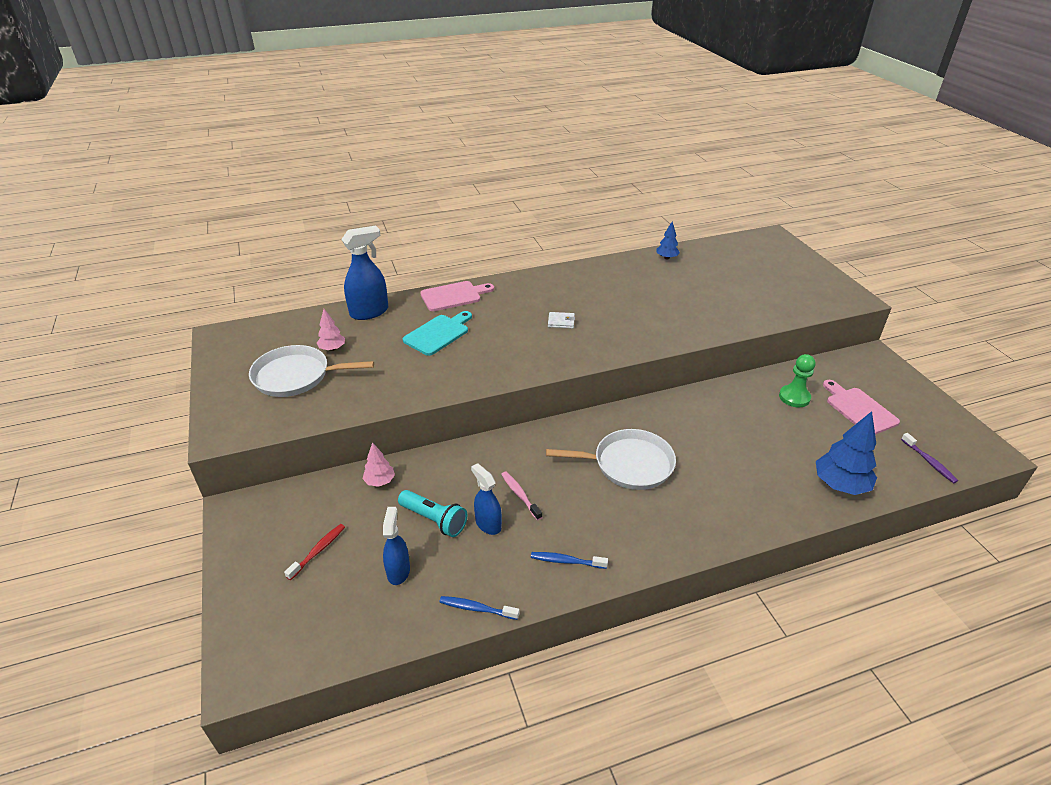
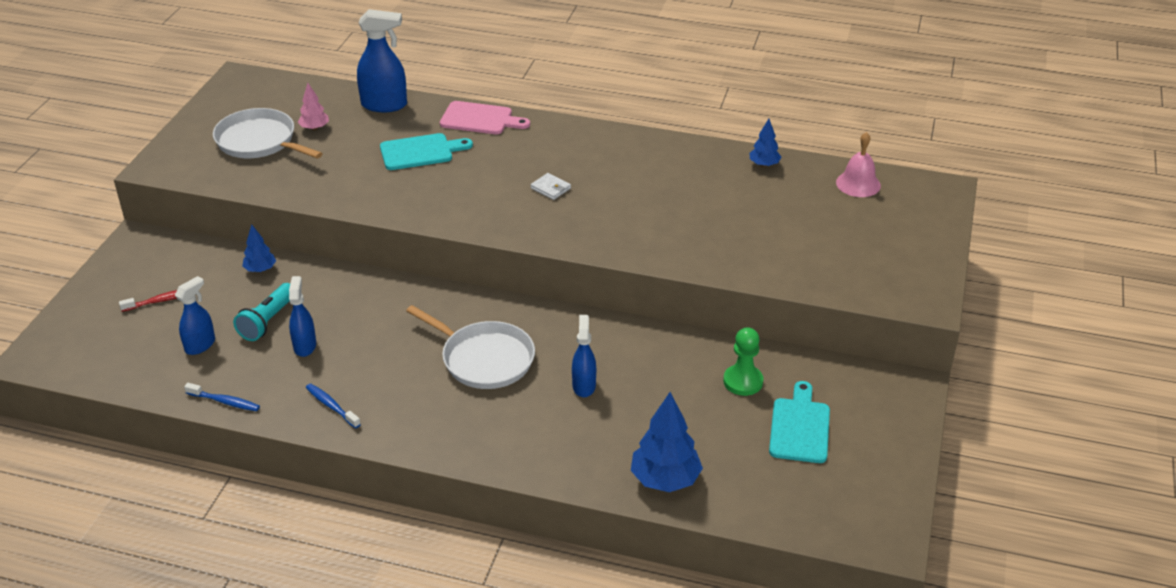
camera: 35 degrees right, 0 degrees up
pink tree [363,442,395,487] -> blue tree [242,224,276,272]
turquoise flashlight [398,490,467,537] -> turquoise flashlight turned 45 degrees clockwise [233,283,290,341]
blue toothbrush [439,596,519,620] -> blue toothbrush turned 150 degrees clockwise [184,383,260,411]
pink toothbrush [501,471,542,520] -> none
pink cutting board [823,380,900,435] -> turquoise cutting board [769,381,830,463]
purple toothbrush [901,433,958,483] -> none
none -> blue spray bottle [572,315,596,397]
none -> pink bell [836,132,881,197]

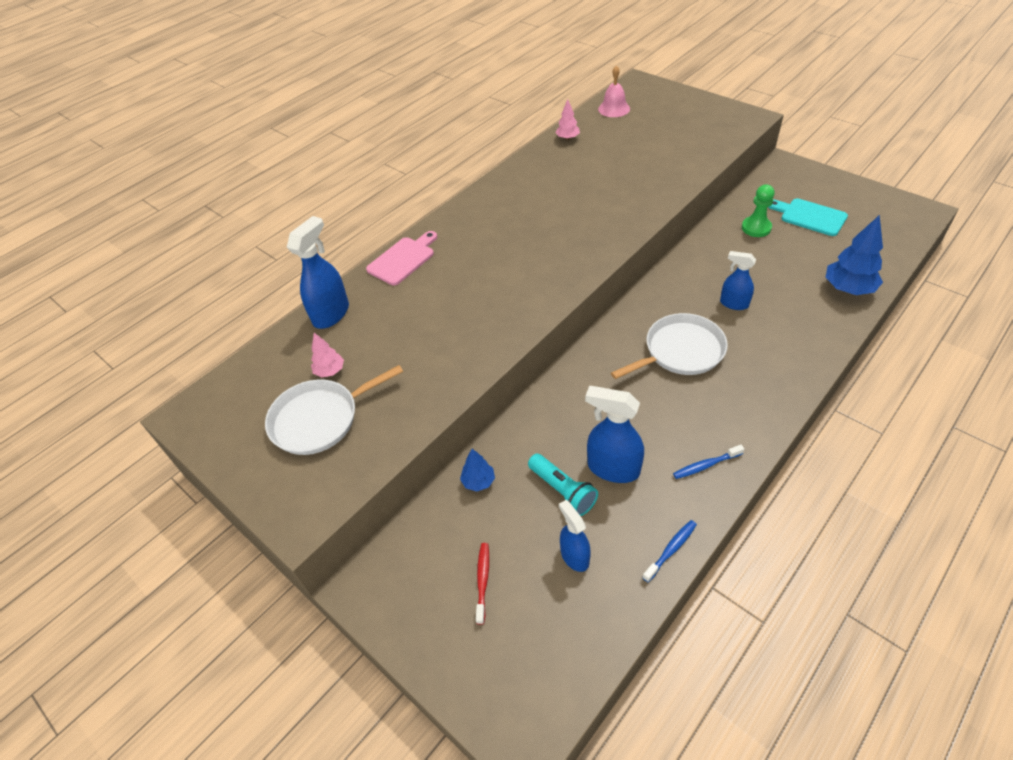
camera: 60 degrees left, 10 degrees up
blue spray bottle [289,276,316,357] -> blue spray bottle [585,386,644,483], size x1.56
turquoise cutting board [380,133,473,170] -> none
white wallet [530,173,571,200] -> none
blue tree [749,119,781,167] -> pink tree [555,99,580,140]

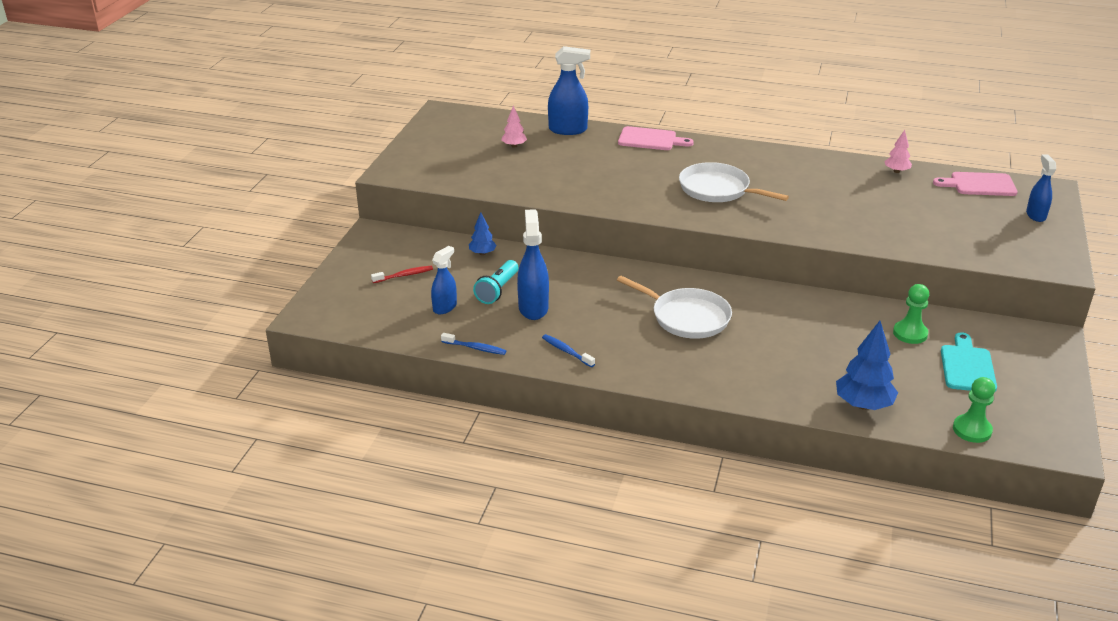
camera: 60 degrees right, 15 degrees down
white pan [265,365,403,455] -> white pan moved to [679,162,789,202]
pink bell [598,65,630,117] -> pink cutting board [933,172,1018,196]
blue spray bottle [720,251,756,310] -> blue spray bottle moved to [1026,154,1056,222]
none -> green pawn [953,377,995,443]

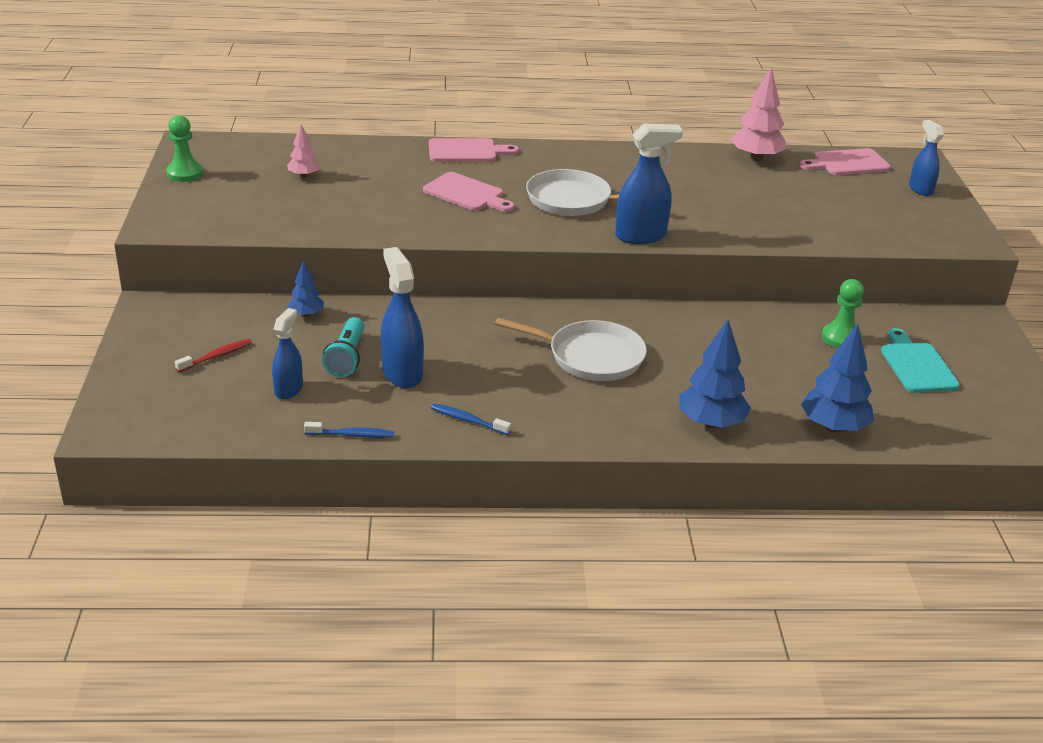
camera: 20 degrees left, 0 degrees up
blue spray bottle [548,46,590,135] -> blue spray bottle moved to [615,123,683,244]
pink tree [884,130,912,173] -> pink tree [731,67,787,161], size x1.80
green pawn [953,377,995,443] -> green pawn moved to [166,115,203,182]
none -> pink cutting board [423,172,515,212]
none -> blue tree [679,320,751,428]

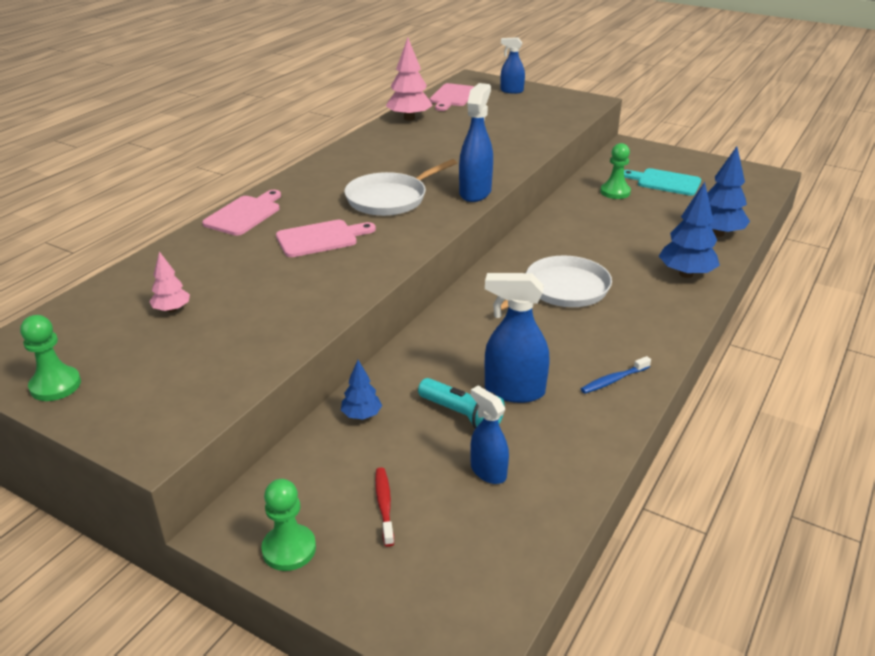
camera: 55 degrees left, 0 degrees up
blue toothbrush [304,422,394,438] -> none
none -> green pawn [261,479,316,571]

